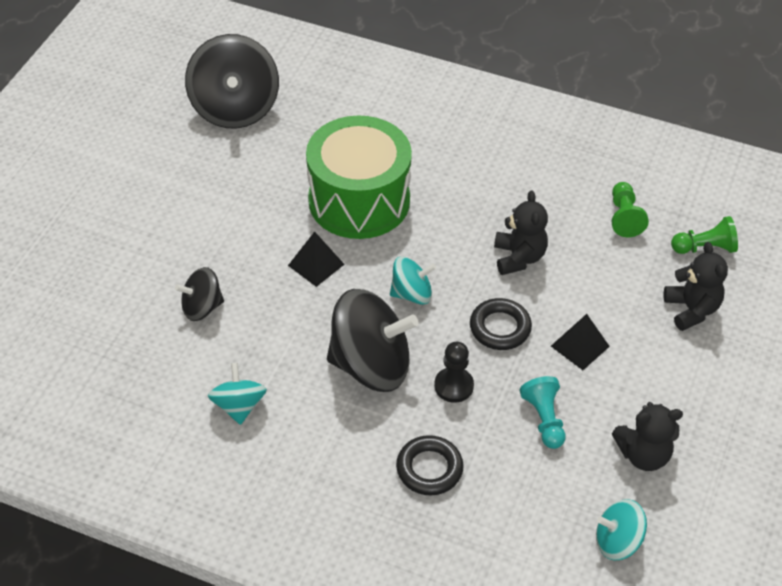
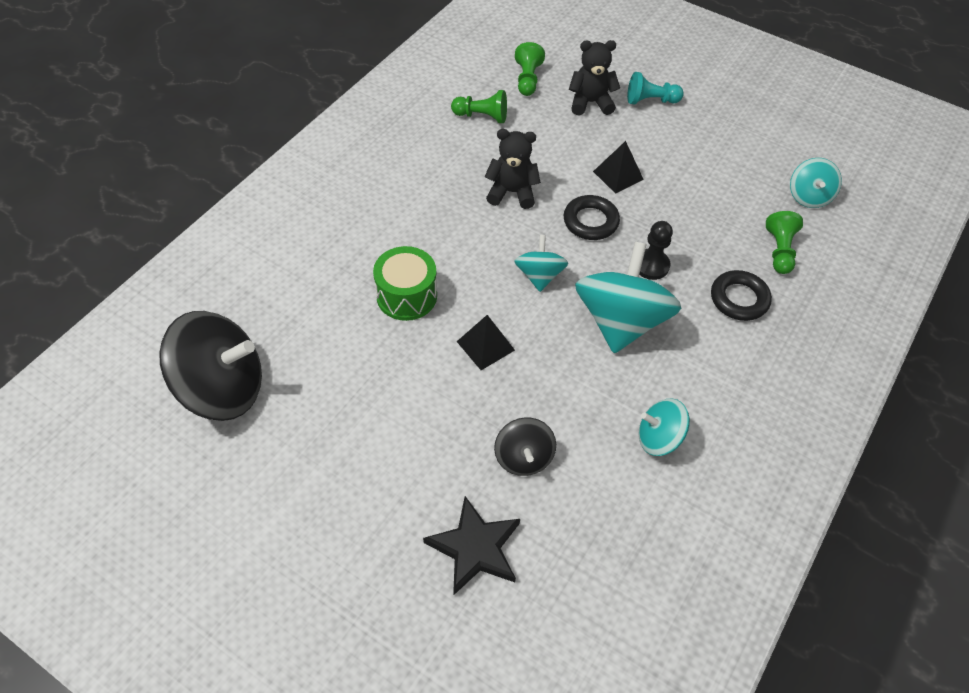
camera: 80 degrees left, 5 degrees up
green drum [306,116,412,239] -> green drum [373,246,437,321], size x0.57
black spinning top [327,289,419,392] -> turquoise spinning top [575,242,681,353]
turquoise pawn [520,376,566,449] -> turquoise pawn moved to [627,72,684,104]
black teddy bear [612,402,683,471] -> none
none -> black star [423,496,520,595]
none -> green pawn [766,211,803,274]

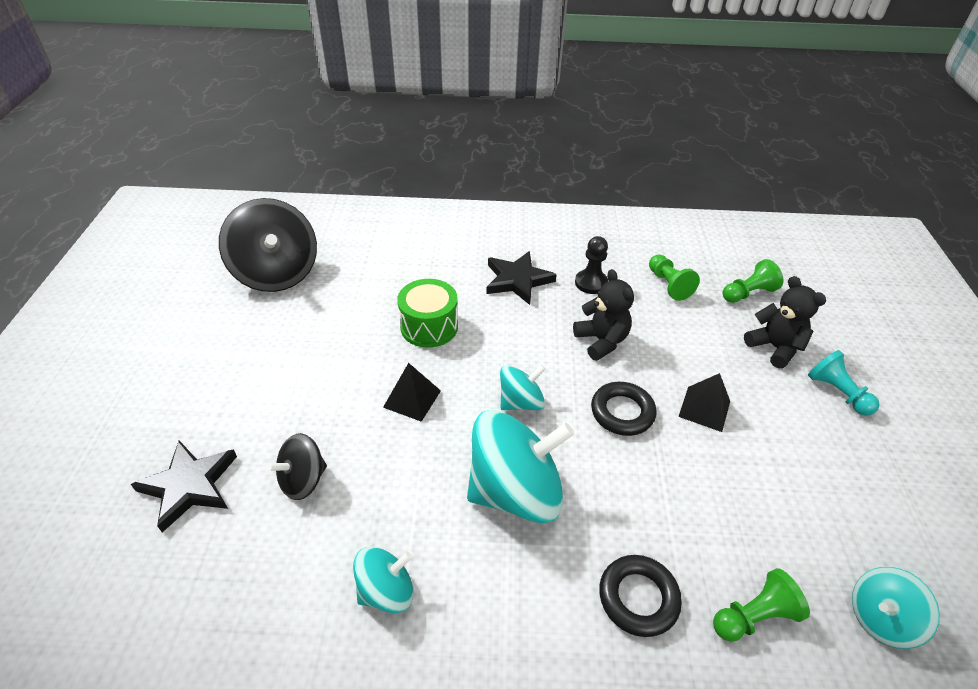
camera: 60 degrees right, 10 degrees down
black pawn [639,221,673,280] -> black pawn moved to [575,236,608,294]
turquoise spinning top [639,399,690,456] -> turquoise spinning top turned 90 degrees clockwise [353,547,414,613]
none -> black star [486,251,557,305]

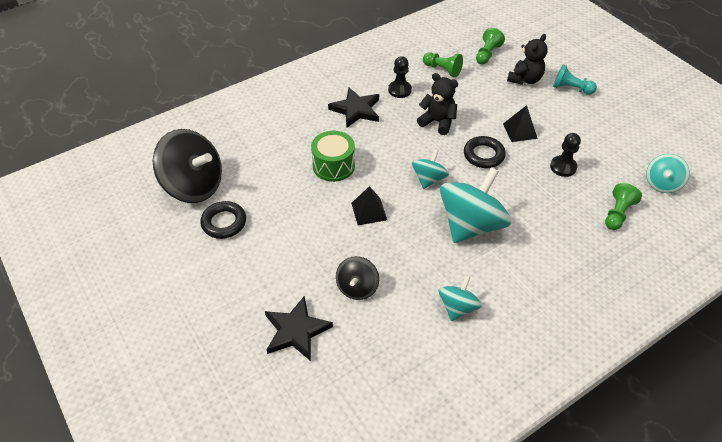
camera: 35 degrees left, 5 degrees up
black ring [599,555,682,637] -> black ring moved to [200,201,246,239]
black teddy bear [744,276,826,368] -> black teddy bear turned 105 degrees clockwise [507,34,548,85]
none -> black pawn [550,133,581,177]

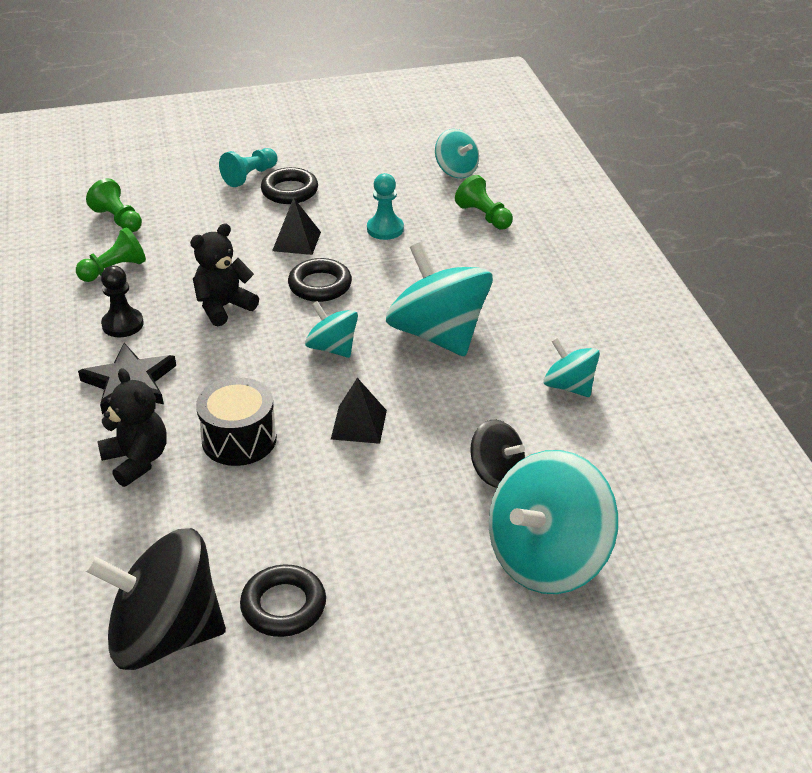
camera: 70 degrees left, 10 degrees down
black spinning top [153,129,222,203] -> black spinning top turned 135 degrees counterclockwise [85,528,226,670]
black star [265,296,333,361] -> turquoise spinning top [489,450,618,594]
green drum [311,131,355,182] -> black drum [196,377,277,466]
black teddy bear [507,34,548,85] -> black teddy bear moved to [97,368,167,487]
black pawn [550,133,581,177] -> turquoise pawn [367,173,404,240]
none -> black ring [261,167,318,204]

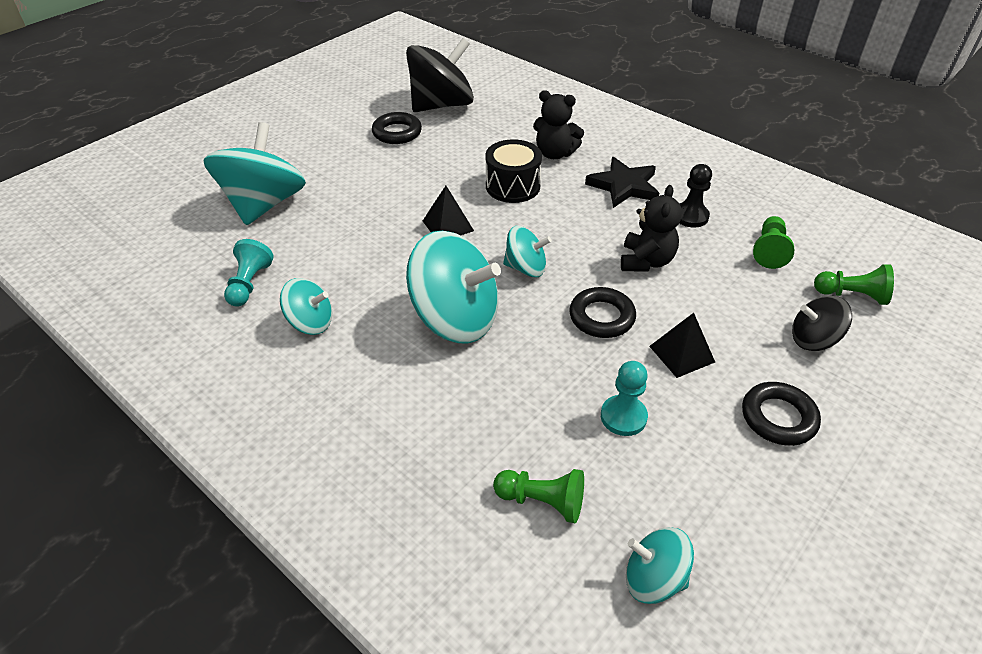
camera: 145 degrees right, 5 degrees up
turquoise pawn [219,148,278,187] -> turquoise pawn moved to [224,239,274,307]
black spinning top [470,420,525,488] -> black spinning top moved to [792,296,852,351]

